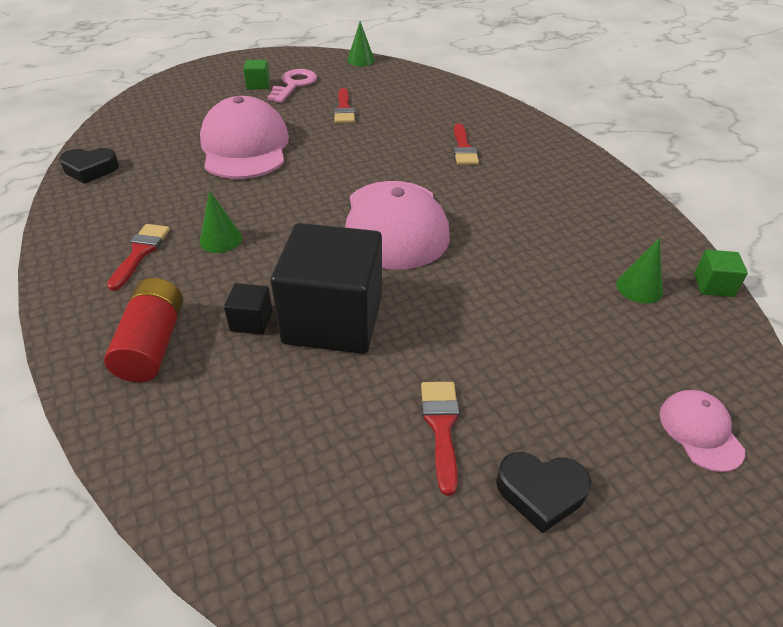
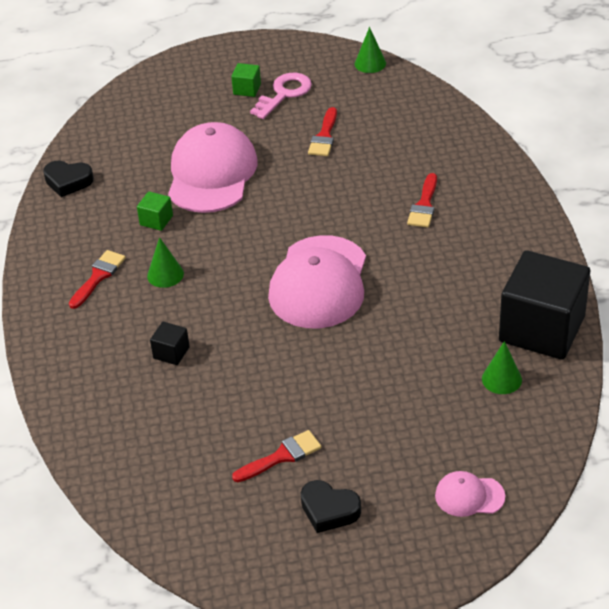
camera: 20 degrees right, 0 degrees up
red battery [104,278,183,382] -> none
black cube [270,223,382,354] -> black cube moved to [499,250,590,360]
red brush [421,382,459,496] -> red brush turned 45 degrees clockwise [232,430,321,482]
pink cap [659,390,745,472] -> pink cap turned 90 degrees counterclockwise [435,471,505,517]
green cube [694,250,748,297] -> green cube moved to [137,191,173,231]

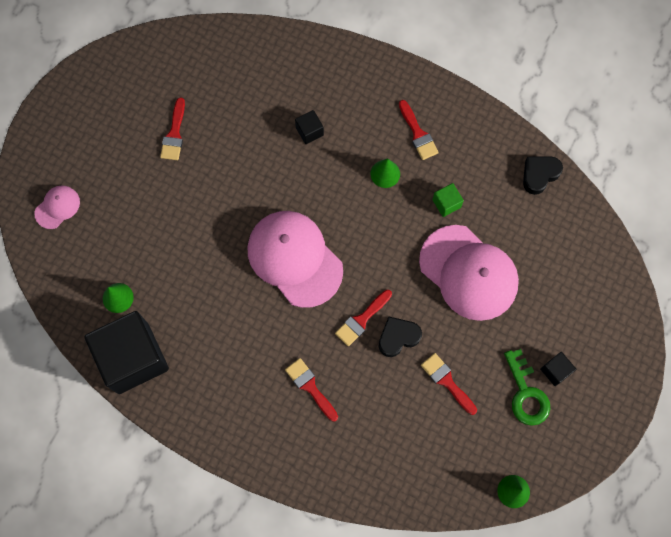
camera: 125 degrees right, 30 degrees up
green cube [231,63,261,97] -> black cube [540,352,576,386]
pink key [250,73,312,119] -> green key [504,349,550,426]
black heart [301,480,361,533] -> black heart moved to [378,317,422,357]
none -> red brush [335,290,392,346]

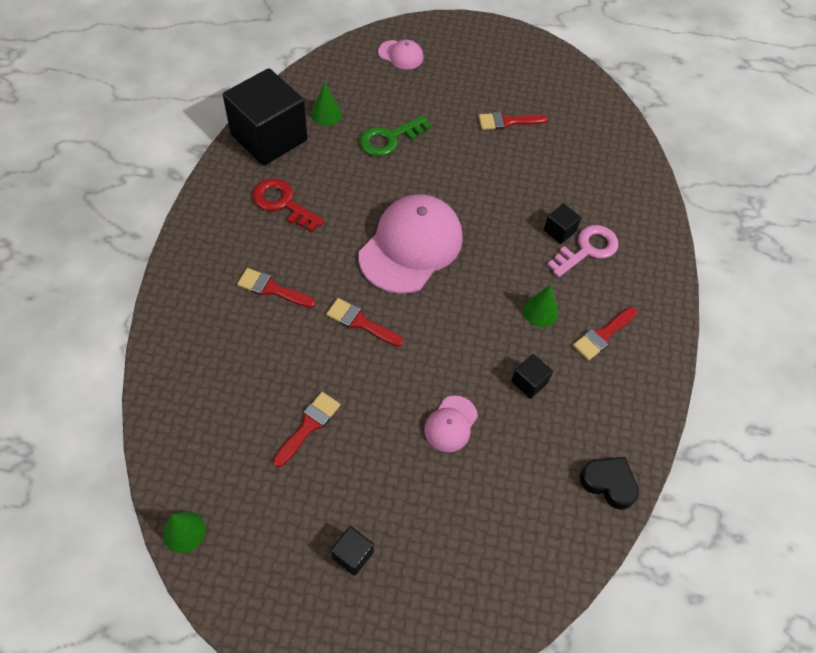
camera: 70 degrees right, 15 degrees down
red brush [285,358,338,421] -> red brush turned 105 degrees counterclockwise [237,268,316,308]
black heart [378,317,422,357] -> none
pink cap [419,225,519,321] -> pink cap [424,396,478,452], size x0.46
green cube [432,183,464,217] -> black cube [511,354,553,399]
green key [504,349,550,426] -> green key moved to [359,115,431,156]
none -> red key [253,178,324,232]
none -> pink key [547,225,618,277]

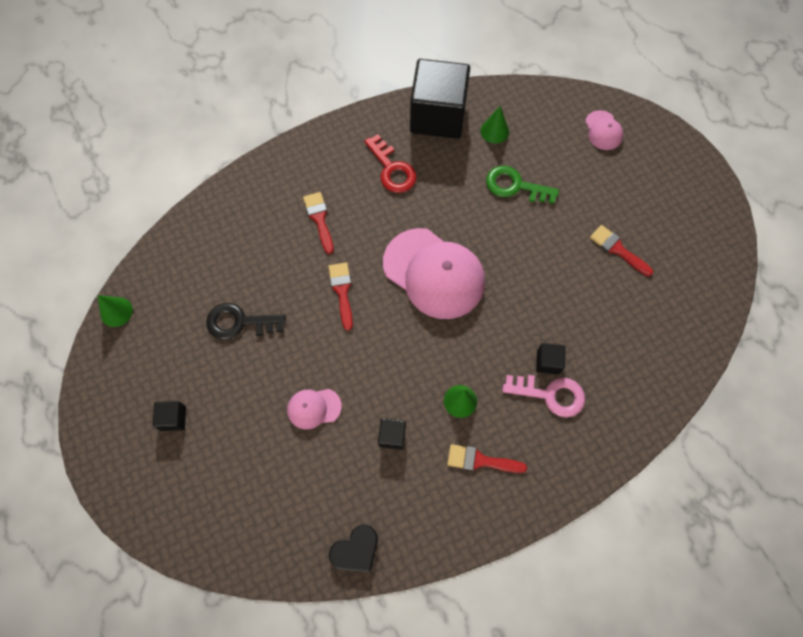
camera: 55 degrees right, 10 degrees up
red key [253,178,324,232] -> red key turned 150 degrees clockwise [364,134,416,193]
red brush [273,392,340,467] -> black key [206,303,286,340]
pink cap [359,194,463,294] -> pink cap turned 45 degrees clockwise [383,228,485,319]
black heart [580,457,639,510] -> black heart turned 60 degrees clockwise [329,525,378,572]

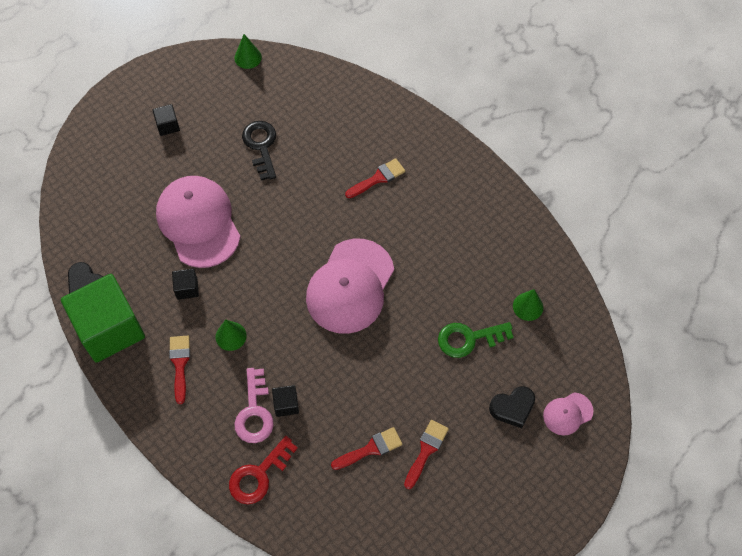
camera: 75 degrees right, 5 degrees down
pink cap [287,389,342,430] -> pink cap [156,176,240,268], size x2.15
red brush [328,262,353,331] -> red brush moved to [331,427,402,470]
red key [364,134,416,193] -> red key moved to [229,436,298,504]
black cube [410,59,470,139] -> none
green key [486,166,559,204] -> green key turned 105 degrees counterclockwise [438,322,514,358]
none -> green cube [61,274,145,363]
none -> black heart [489,386,535,428]

